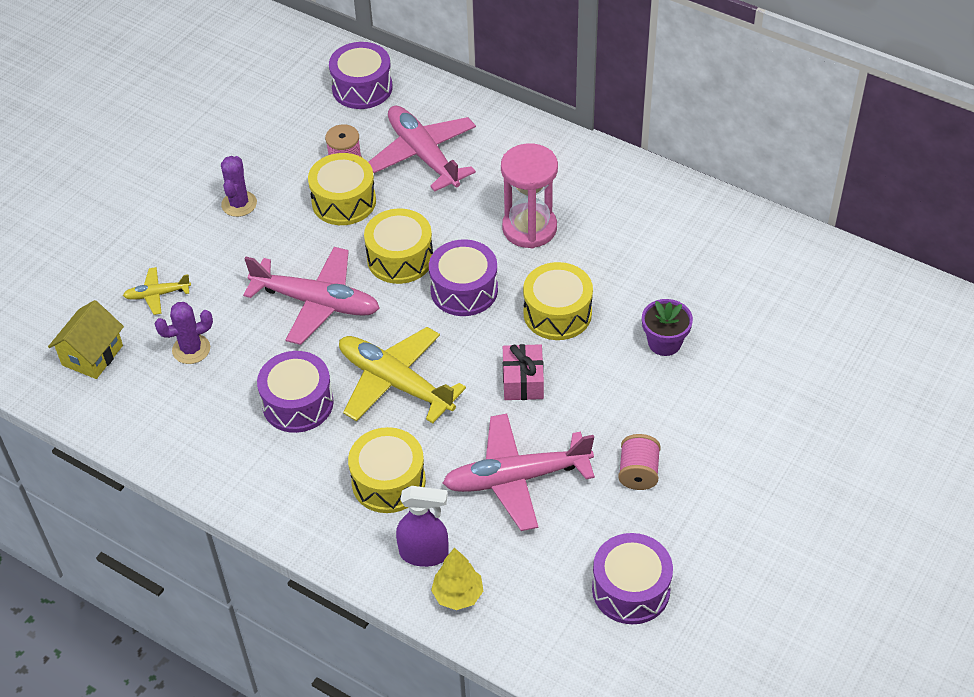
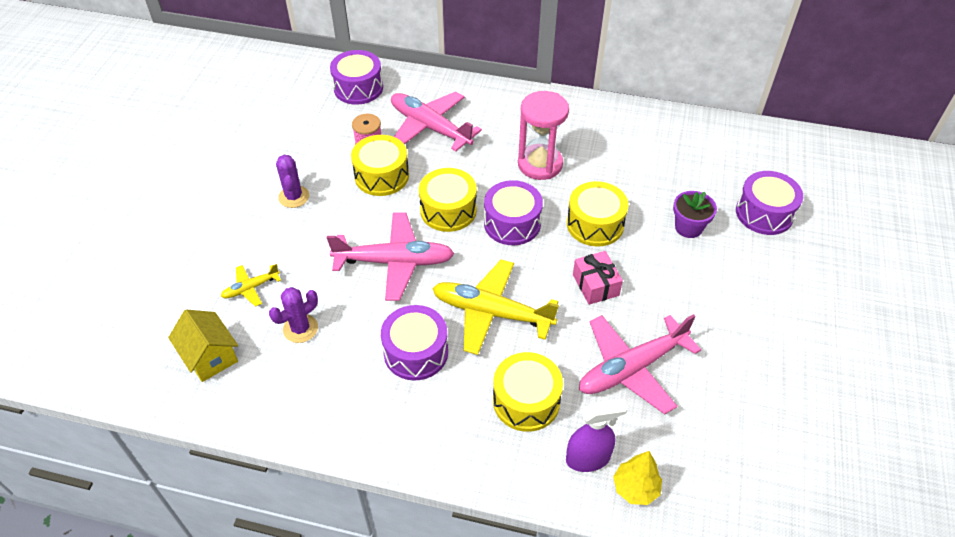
camera: 20 degrees left, 0 degrees up
yellow house [48,300,124,379] -> yellow house turned 45 degrees counterclockwise [168,309,238,382]
purple drum [592,533,673,624] -> purple drum moved to [736,171,803,235]
pink spool [618,434,661,490] -> none

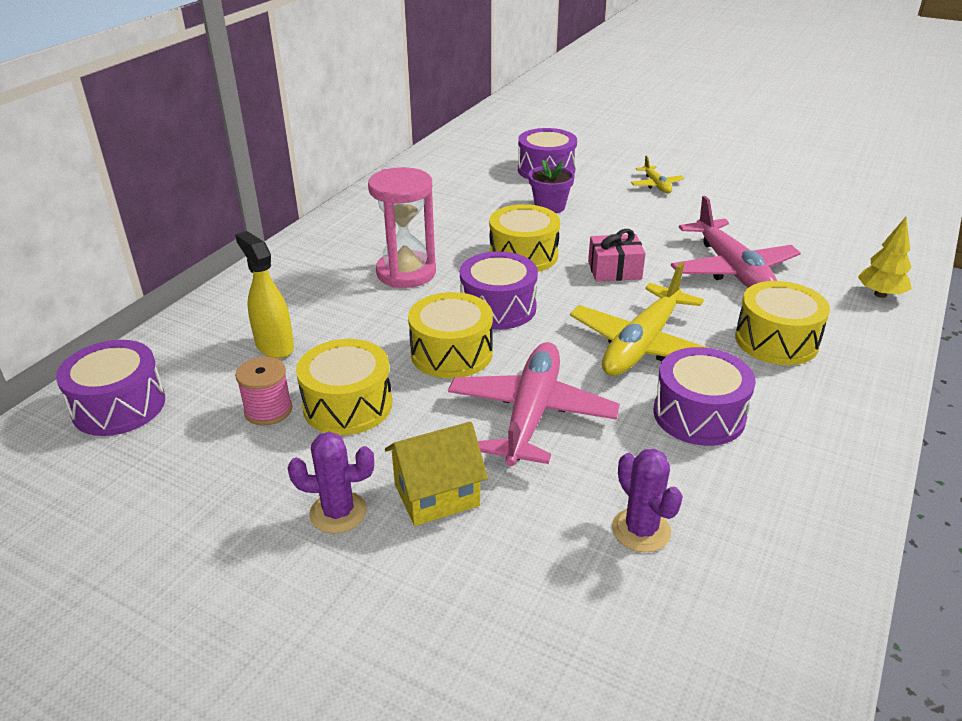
camera: 75 degrees left, 15 degrees down
yellow house [168,309,238,382] -> yellow house moved to [385,421,488,526]
yellow plane [221,264,281,307] -> yellow plane moved to [631,156,684,193]
pink plane [391,91,482,151] -> yellow spray bottle [235,231,294,359]
purple spray bottle [566,399,628,472] -> none

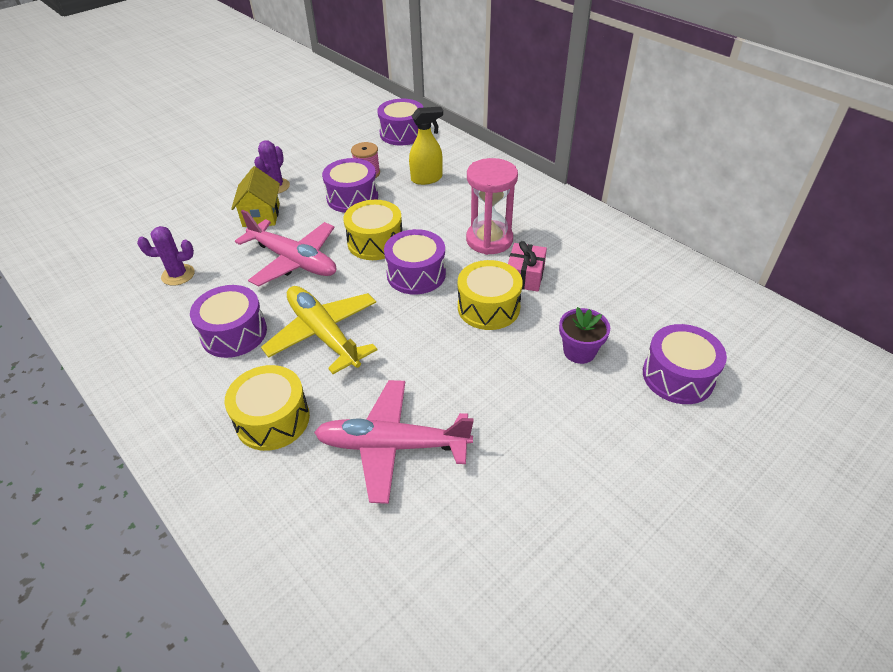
camera: 110 degrees right, 10 degrees up
yellow drum [296,339,392,435] -> purple drum [322,158,378,213]
pink gift [588,229,646,282] -> pink gift moved to [508,241,547,292]
yellow plane [631,156,684,193] -> none
yellow tree [858,217,912,298] -> none

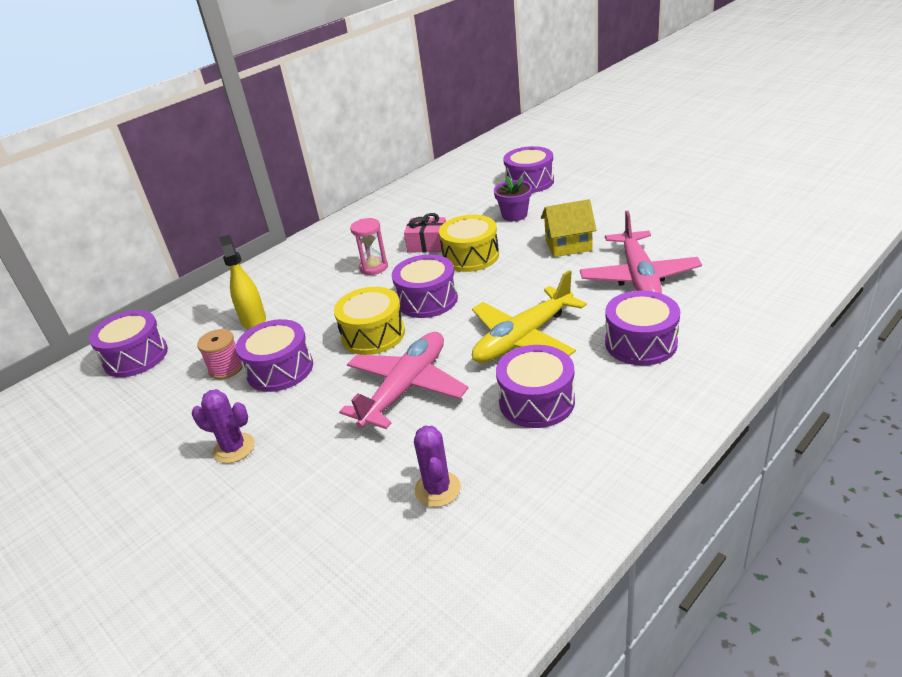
camera: 90 degrees left, 10 degrees down
yellow drum [225,365,310,451] -> purple drum [605,291,680,366]
yellow house [231,166,280,227] -> yellow house moved to [541,199,596,257]
pink hourglass [466,158,518,255] -> pink hourglass [350,218,388,275], size x0.61

